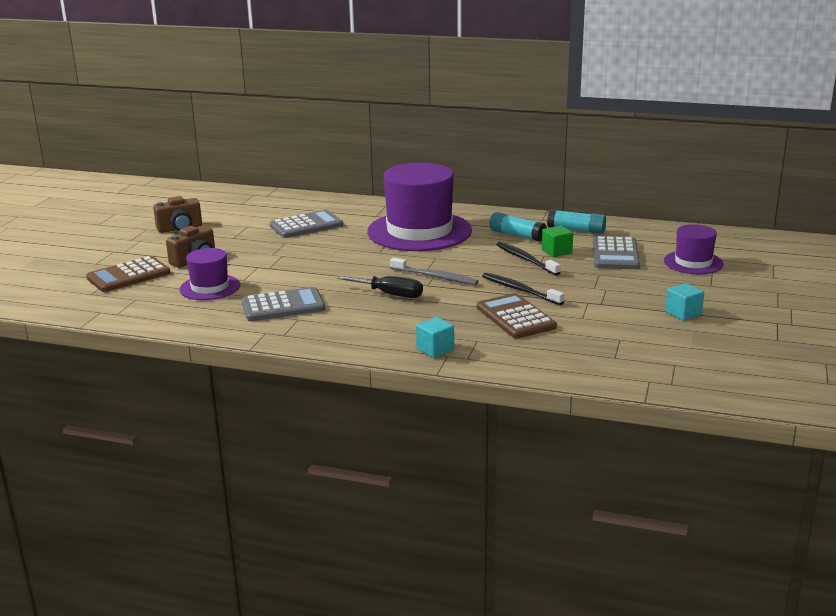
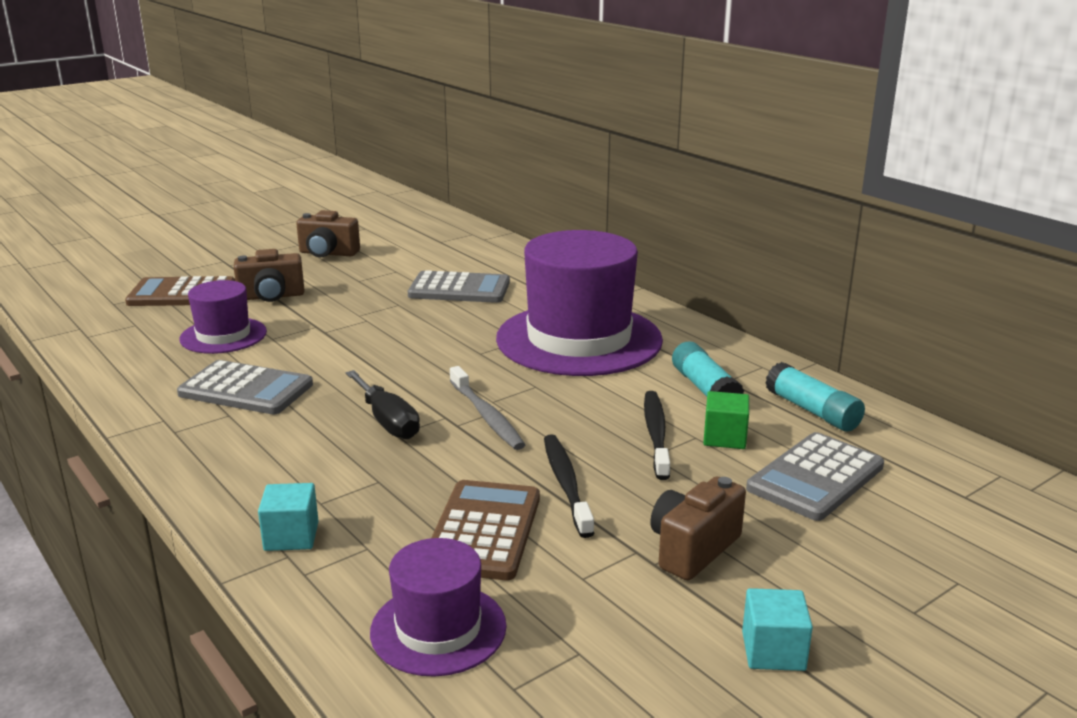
camera: 35 degrees right, 0 degrees up
purple hat [664,224,724,274] -> purple hat moved to [370,538,507,677]
none -> brown camera [650,476,746,581]

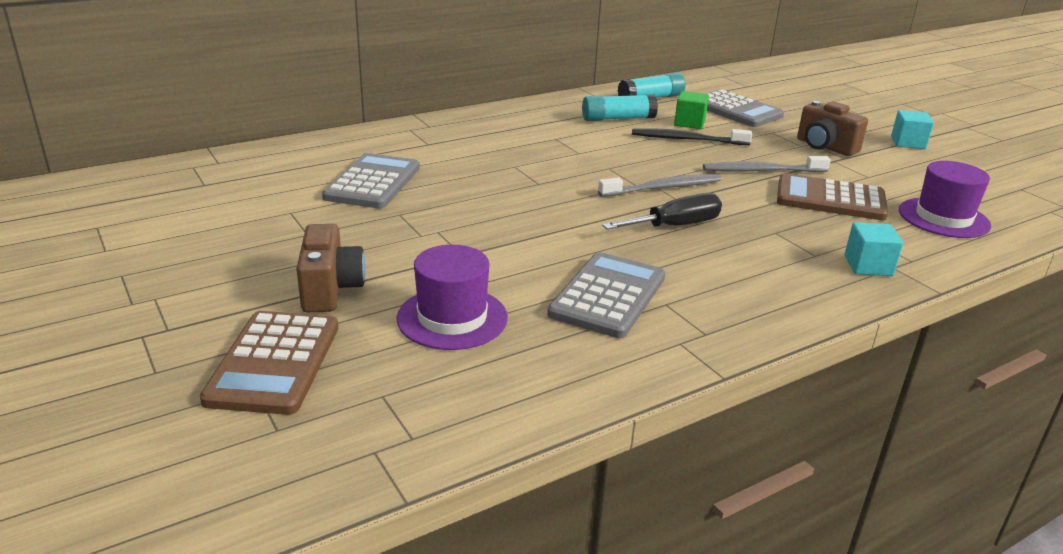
camera: 85 degrees left, 5 degrees up
brown camera [296,210,360,257] -> none
purple hat [496,230,663,376] -> none
black toothbrush [544,434,594,538] -> grey toothbrush [703,156,831,172]

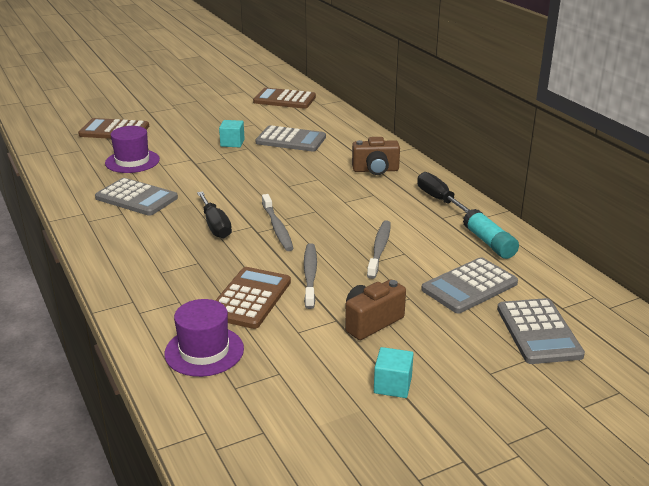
camera: 95 degrees right, 0 degrees up
brown camera [296,224,366,313] -> brown camera moved to [352,137,400,175]
turquoise glue stick [582,94,658,121] -> none
black toothbrush [632,128,752,145] -> grey toothbrush [367,220,391,279]
green cube [674,91,709,129] -> none
turquoise cube [844,222,903,276] -> turquoise cube moved to [219,120,245,147]
none -> brown calculator [253,88,316,109]
none -> black screwdriver [417,172,471,213]
none -> grey calculator [497,298,585,364]

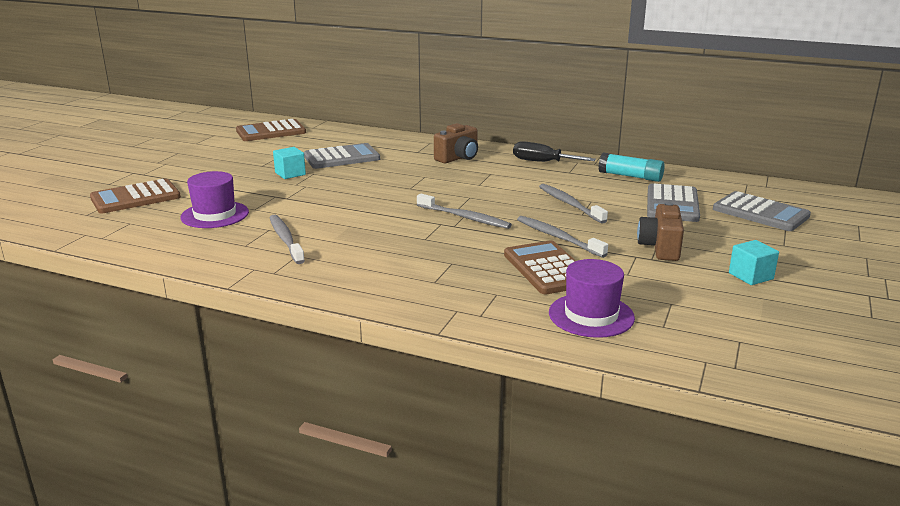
camera: 40 degrees left, 5 degrees down
grey calculator [95,178,178,216] -> grey toothbrush [270,215,305,264]
black screwdriver [197,191,232,238] -> none

